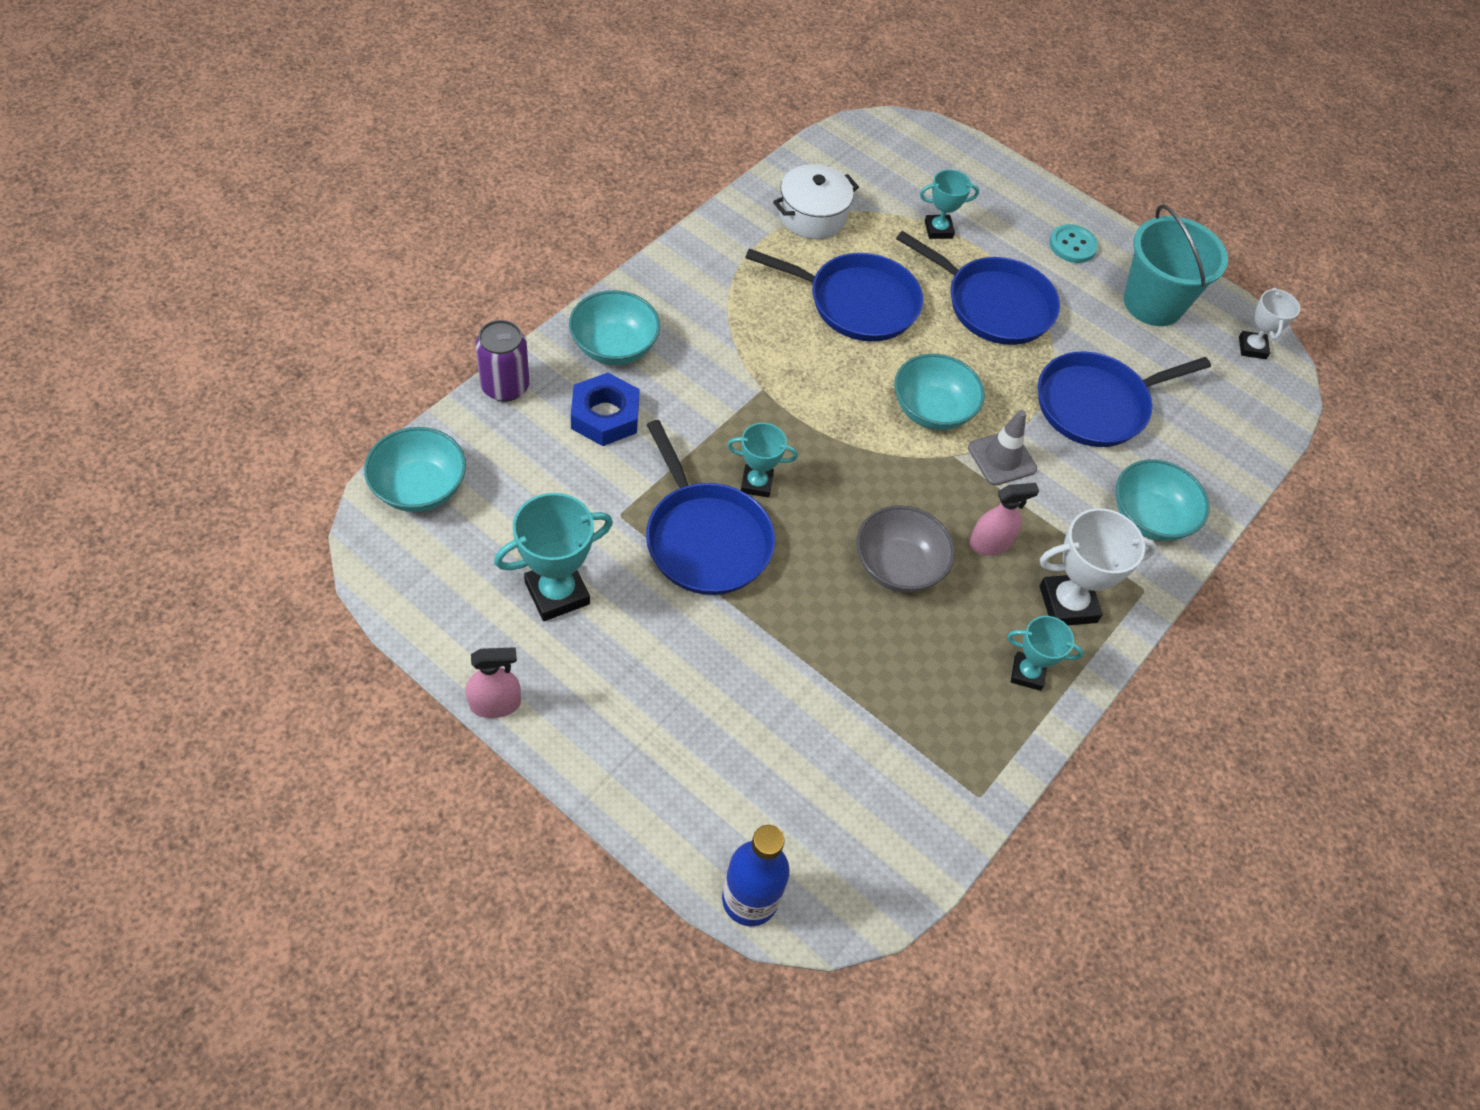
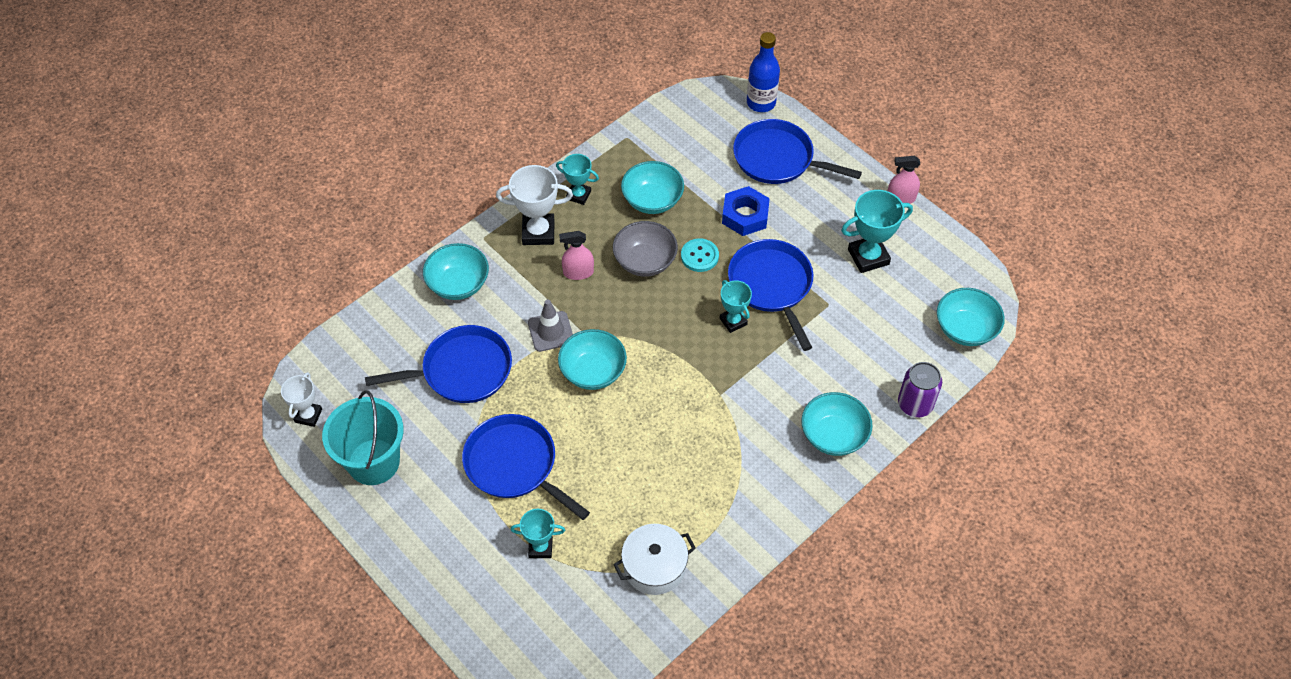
camera: 165 degrees left, 0 degrees up
blue nut [571,373,640,446] -> blue nut moved to [722,186,770,236]
turquoise trophy [727,423,798,498] -> turquoise trophy turned 45 degrees clockwise [720,280,752,333]
blue pan [745,249,923,342] -> blue pan moved to [733,119,862,184]
turquoise button [1049,224,1098,263] -> turquoise button moved to [681,238,719,272]
none -> turquoise bowl [621,161,684,214]

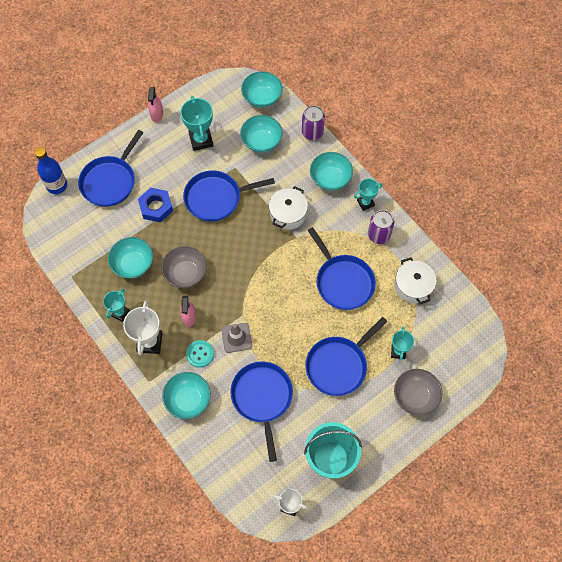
camera: 85 degrees left, 10 degrees up
turquoise bowl [558,329,627,390] -> turquoise bowl moved to [240,115,283,153]
turquoise button [681,238,719,272] -> turquoise button moved to [186,340,214,368]
turquoise trophy [720,280,752,333] -> turquoise trophy moved to [354,178,383,211]
none -> white pot [269,186,308,230]
none -> blue pan [308,227,376,310]
none -> purple can [368,210,394,244]
none -> grey bowl [394,369,442,416]

